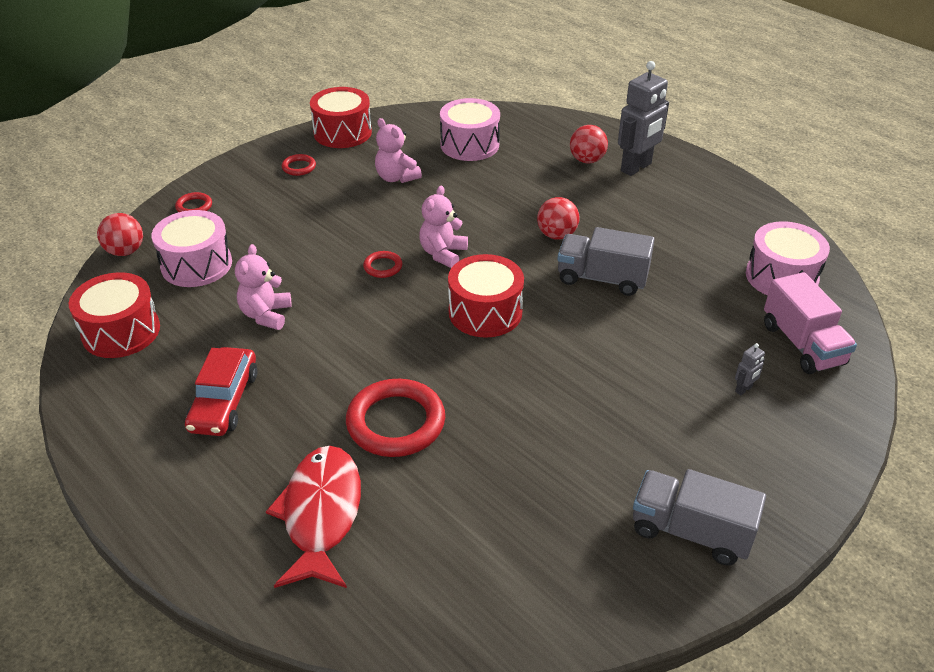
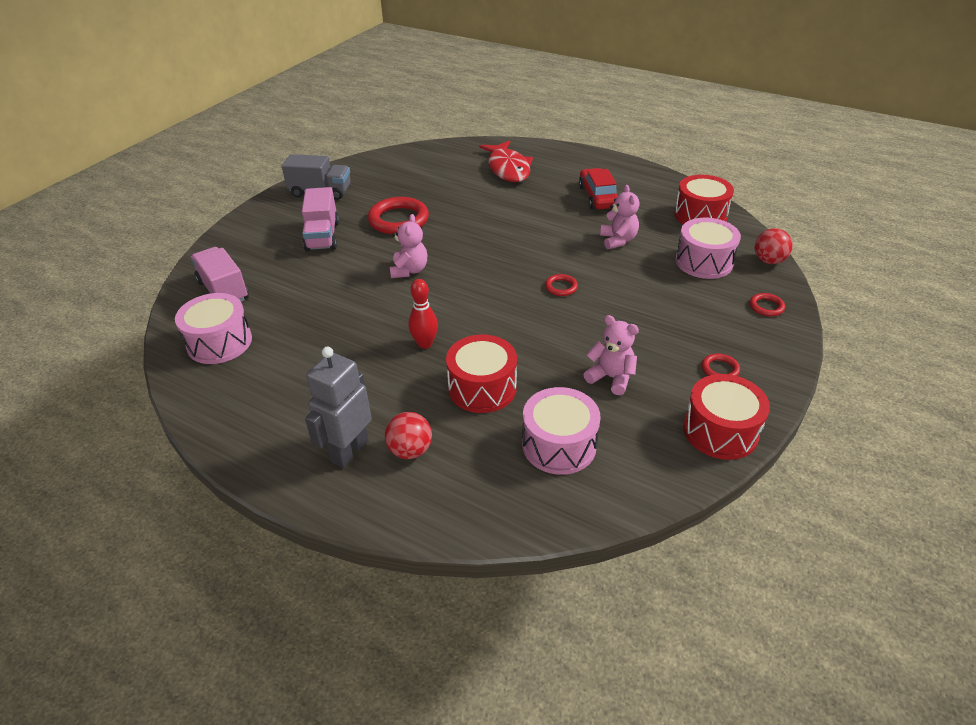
camera: 165 degrees right, 0 degrees up
red ring [346,379,445,457] -> red ring moved to [368,197,429,234]
pink teddy bear [419,186,468,268] -> pink teddy bear moved to [390,214,427,278]
red drum [448,254,524,338] -> red drum moved to [446,335,517,413]
red ball [537,197,580,240] -> red bowling pin [408,279,438,349]
grey truck [557,227,655,296] -> none
grey robot [735,343,765,395] -> none
none -> pink truck [302,187,339,251]

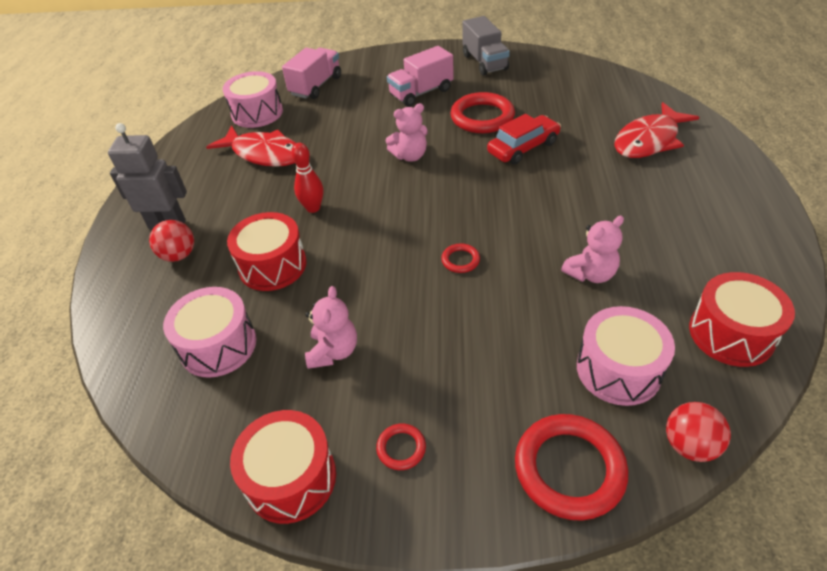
camera: 65 degrees right, 5 degrees up
red car [579,168,618,209] -> red car moved to [487,114,561,164]
red ring [750,293,785,316] -> red ring [515,414,628,520], size x2.12
none -> red fish [206,125,296,167]

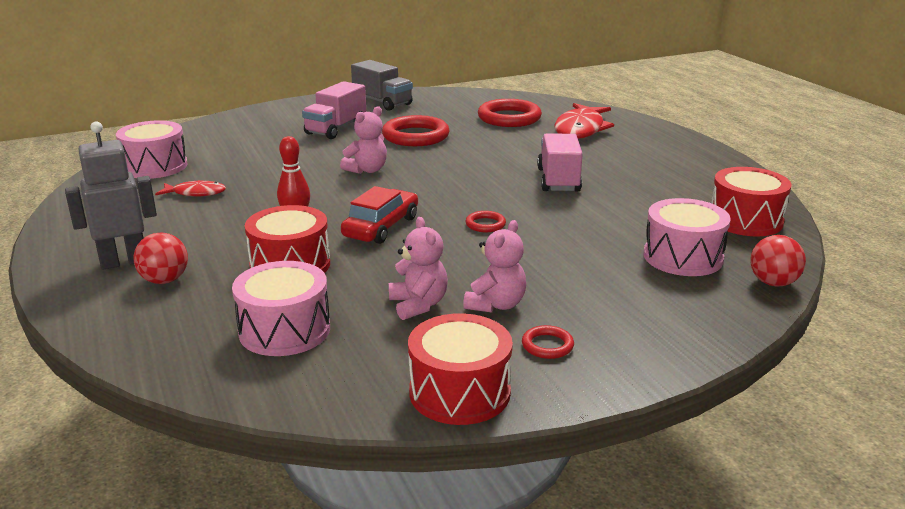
camera: 30 degrees left, 20 degrees down
red fish [206,125,296,167] -> red fish [155,180,226,197], size x0.55
pink truck [282,48,341,99] -> pink truck moved to [537,134,583,192]
red car [487,114,561,164] -> red car moved to [341,186,418,244]
red ring [515,414,628,520] -> red ring moved to [478,99,542,127]
pink teddy bear [561,216,624,283] -> pink teddy bear moved to [463,220,526,313]

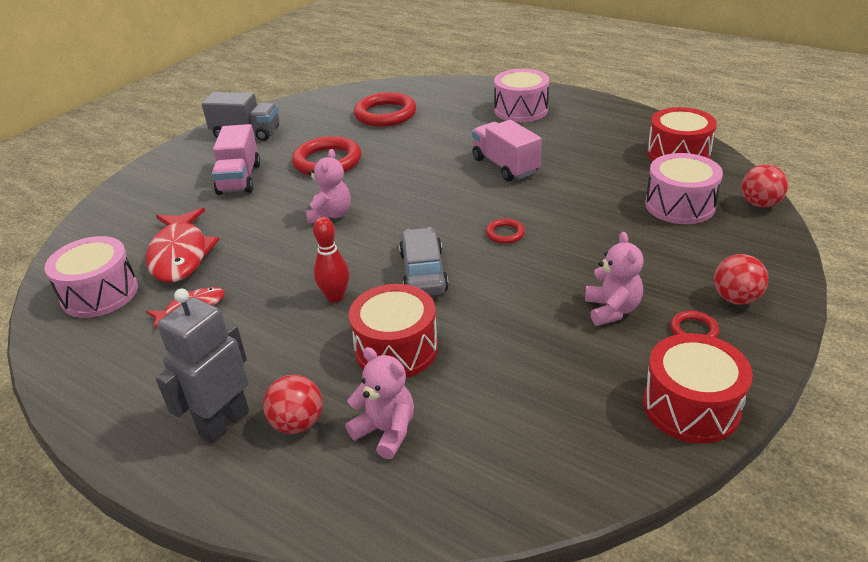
camera: 30 degrees left, 10 degrees up
pink drum [232,261,330,356] -> pink drum moved to [494,69,549,122]
red car [341,186,418,244] -> grey car [399,227,449,296]
pink teddy bear [389,217,448,320] -> pink teddy bear moved to [345,347,414,459]
red fish [554,103,614,139] -> red fish moved to [146,208,219,282]
none -> red ball [714,254,768,305]

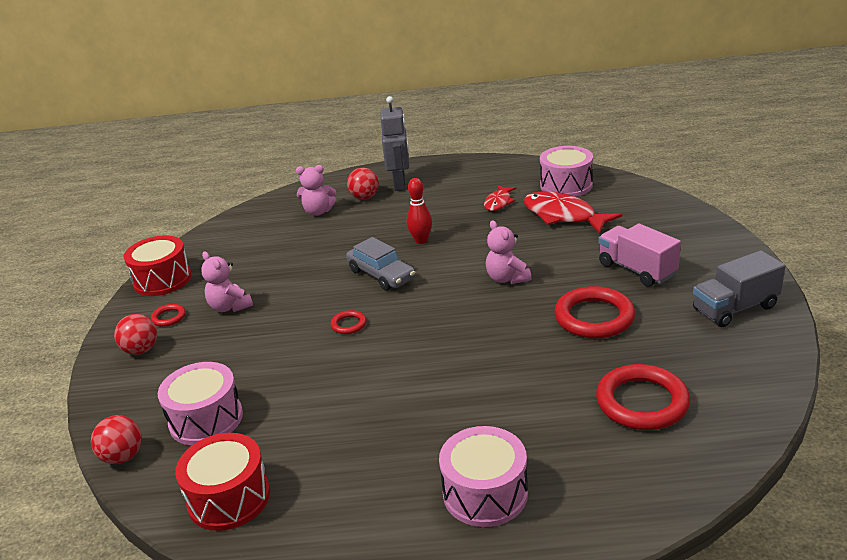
camera: 145 degrees right, 5 degrees down
red drum [349,284,438,378] -> none
pink truck [472,120,542,181] -> none

